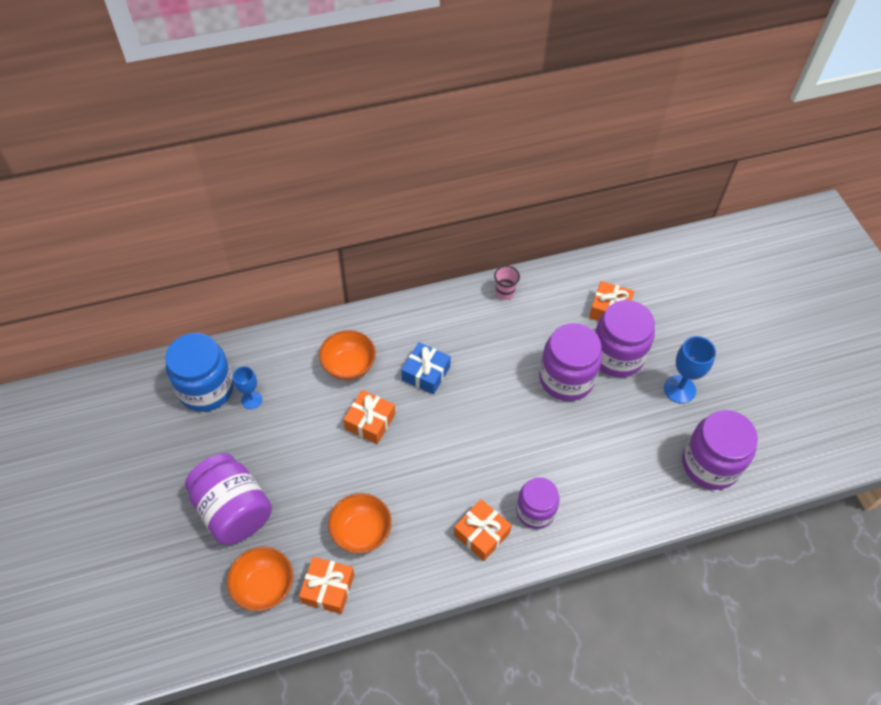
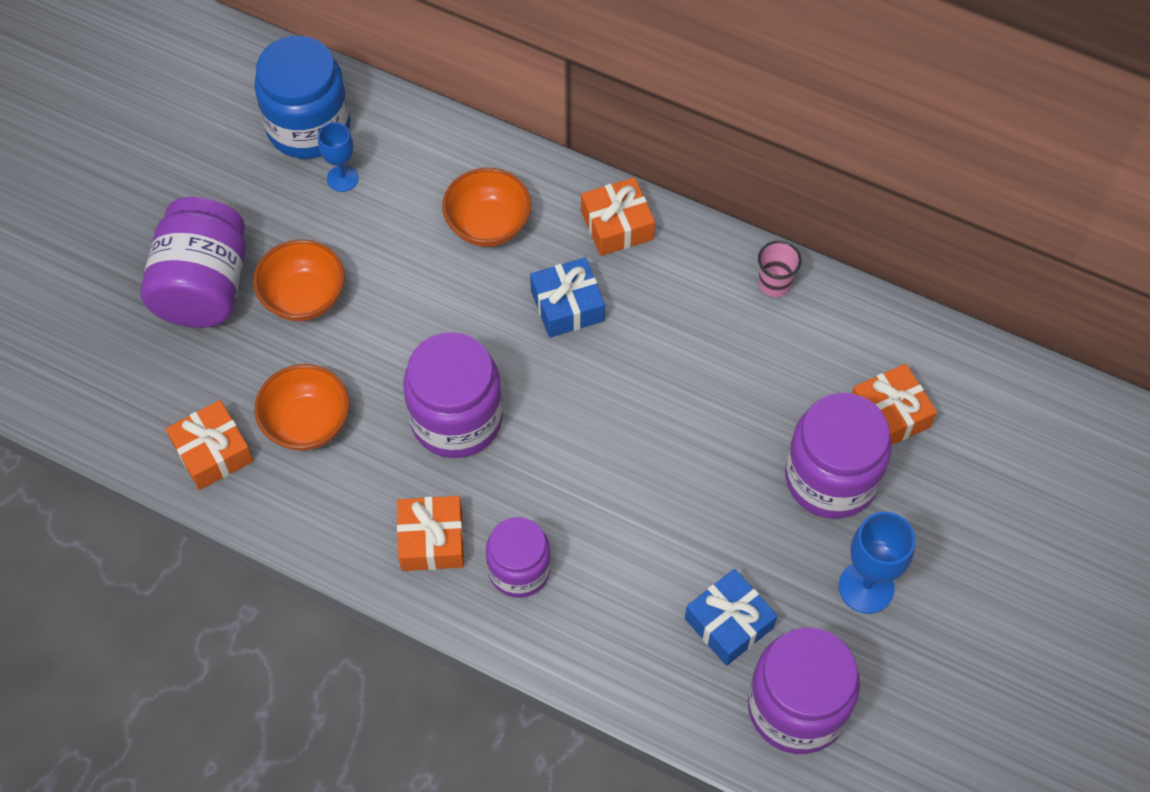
camera: 45 degrees right, 5 degrees up
orange bowl [227,547,293,611] -> orange bowl moved to [253,239,345,321]
orange gift [343,390,395,444] -> orange gift moved to [581,177,655,256]
purple jar [539,323,602,401] -> purple jar moved to [404,332,503,458]
none -> blue gift [685,569,777,666]

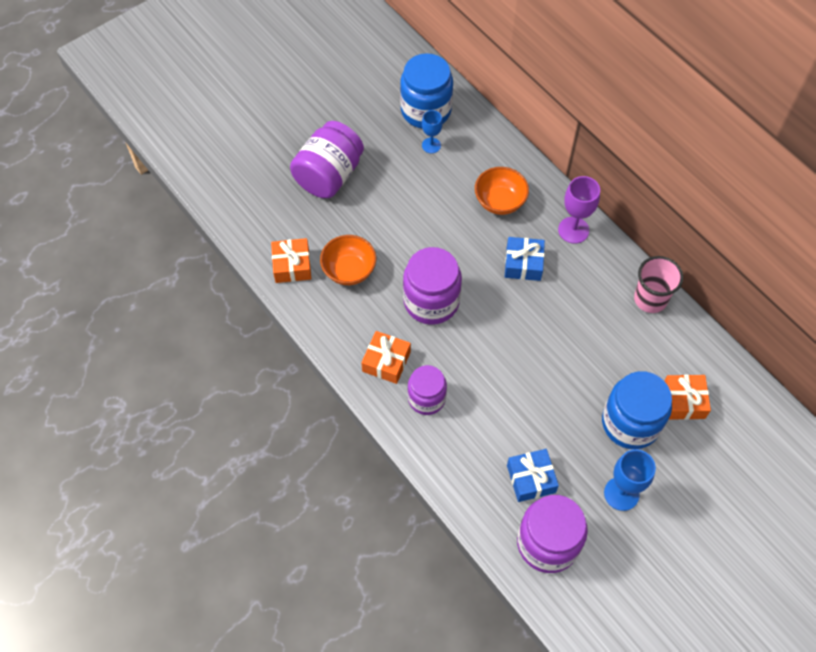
camera: 25 degrees right, 0 degrees up
orange bowl [253,239,345,321] -> none
orange gift [581,177,655,256] -> purple goblet [558,176,600,244]
pink cup [758,241,802,297] -> pink cup [634,256,683,313], size x1.61
purple jar [785,392,891,519] -> blue jar [602,371,672,449]

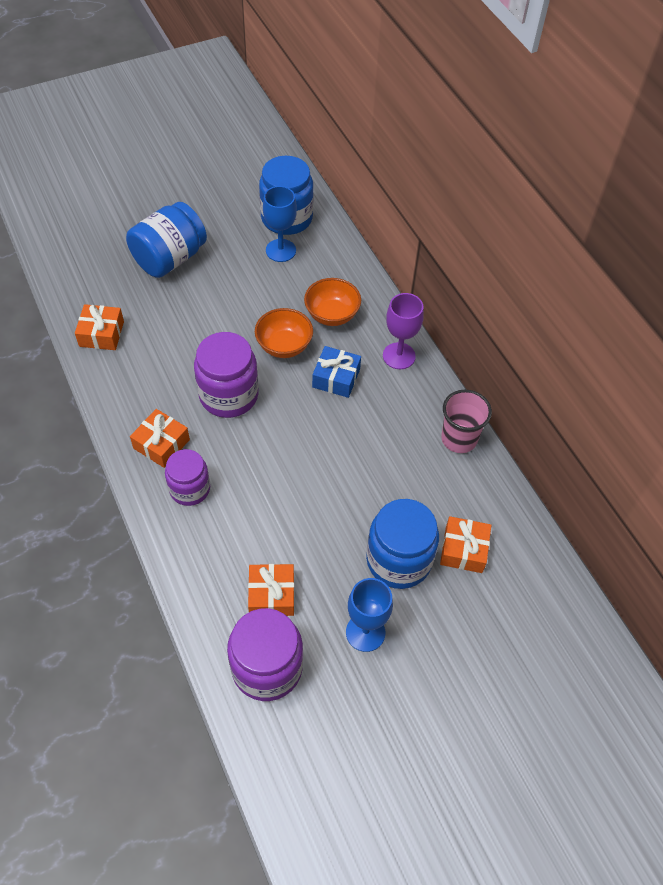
camera: 10 degrees right, 5 degrees down
purple jar [290,121,364,198] -> blue jar [126,202,207,278]
orange bowl [320,235,376,285] -> orange bowl moved to [255,308,313,358]
blue goblet [422,110,443,153] -> blue goblet [263,186,297,262], size x1.55
blue gift [507,449,559,502] -> orange gift [248,564,294,616]

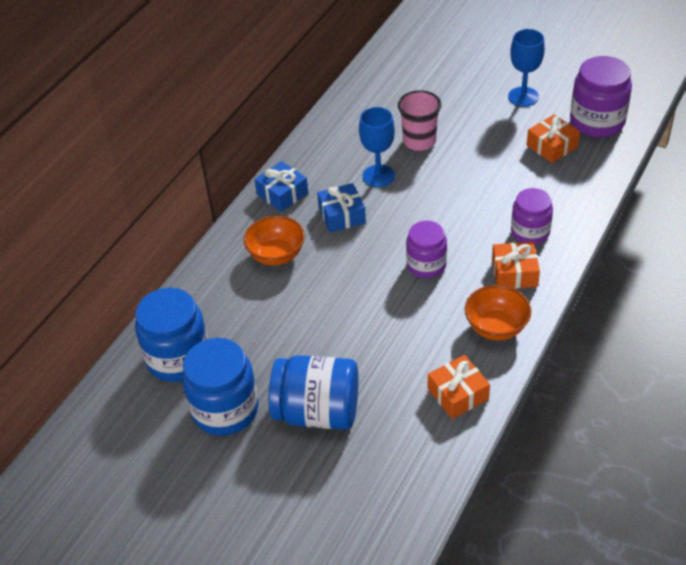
camera: 120 degrees left, 10 degrees down
purple jar [194,332,259,418] -> purple jar [406,221,447,278], size x0.65
orange bowl [255,308,313,358] -> orange bowl moved to [465,285,531,341]
blue goblet [263,186,297,262] -> blue goblet moved to [359,107,395,187]
blue jar [366,499,439,589] -> blue jar moved to [182,338,259,436]
purple goblet [383,293,424,369] -> blue gift [254,161,308,212]
orange gift [440,516,491,573] -> none
pink cup [441,389,492,453] -> pink cup moved to [398,90,441,151]

